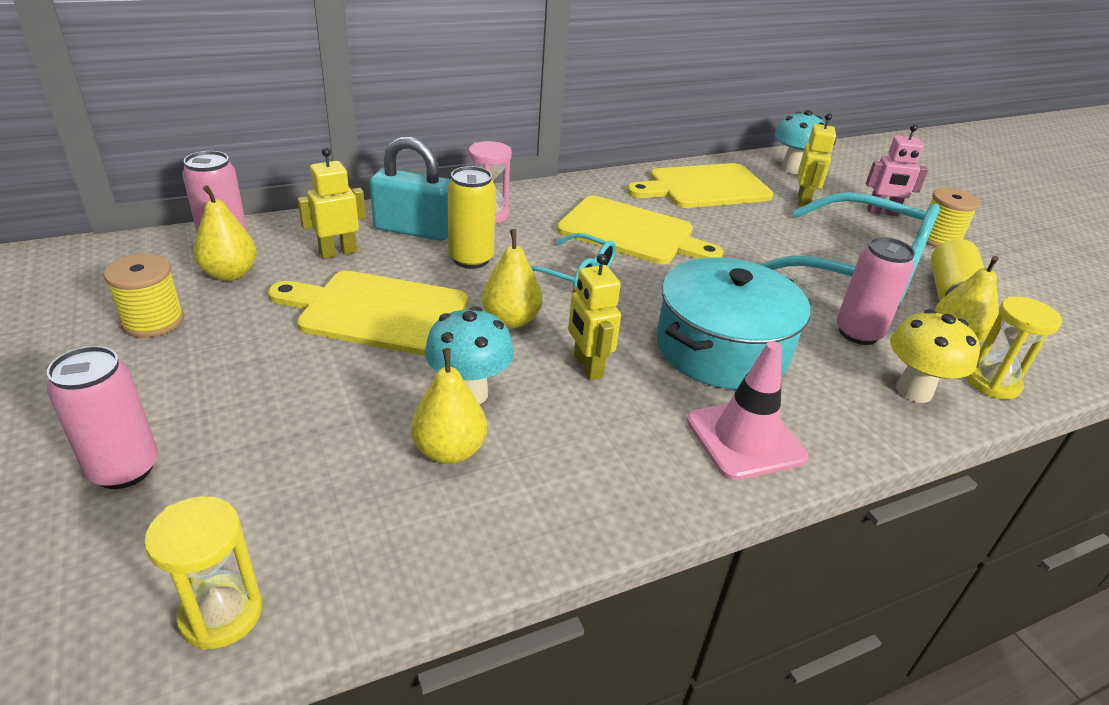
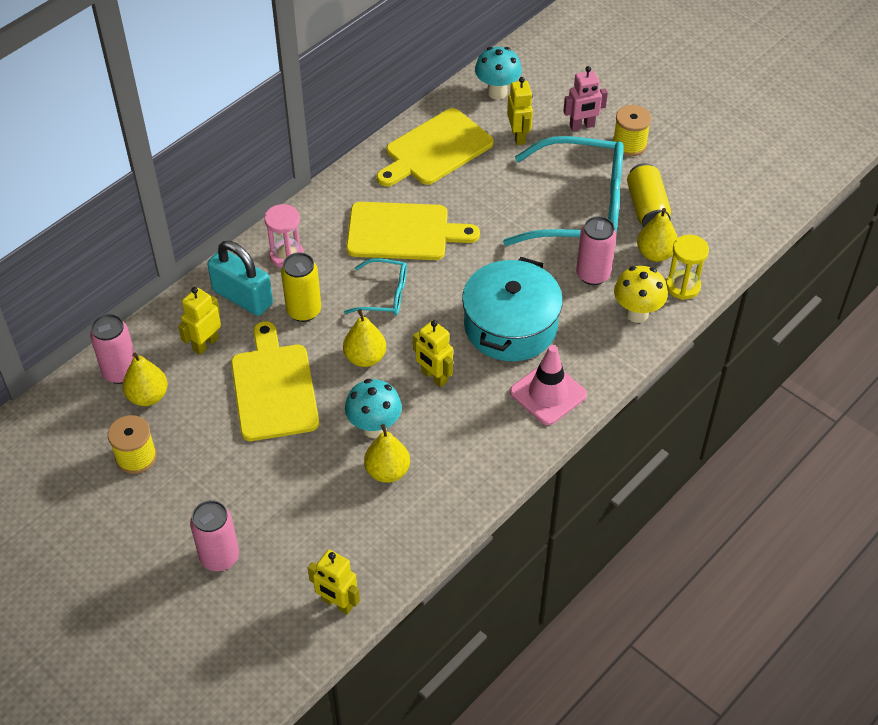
camera: 20 degrees left, 15 degrees up
yellow hourglass [144,496,262,650] -> yellow robot [308,549,360,615]
yellow cutting board [268,271,468,356] -> yellow cutting board turned 90 degrees clockwise [231,321,319,441]
turquoise padlock [370,136,450,241] -> turquoise padlock turned 45 degrees clockwise [207,241,273,316]

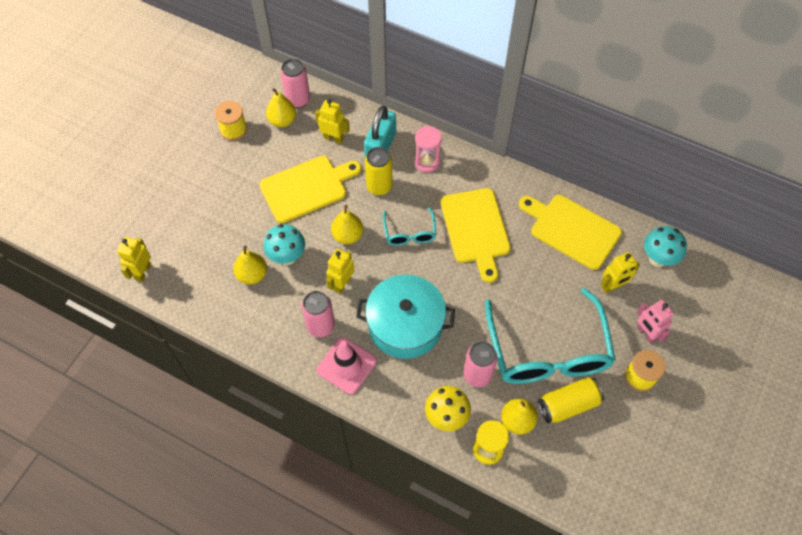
camera: 75 degrees right, 10 degrees up
pink can [190,500,239,571] -> pink can moved to [302,291,335,337]

